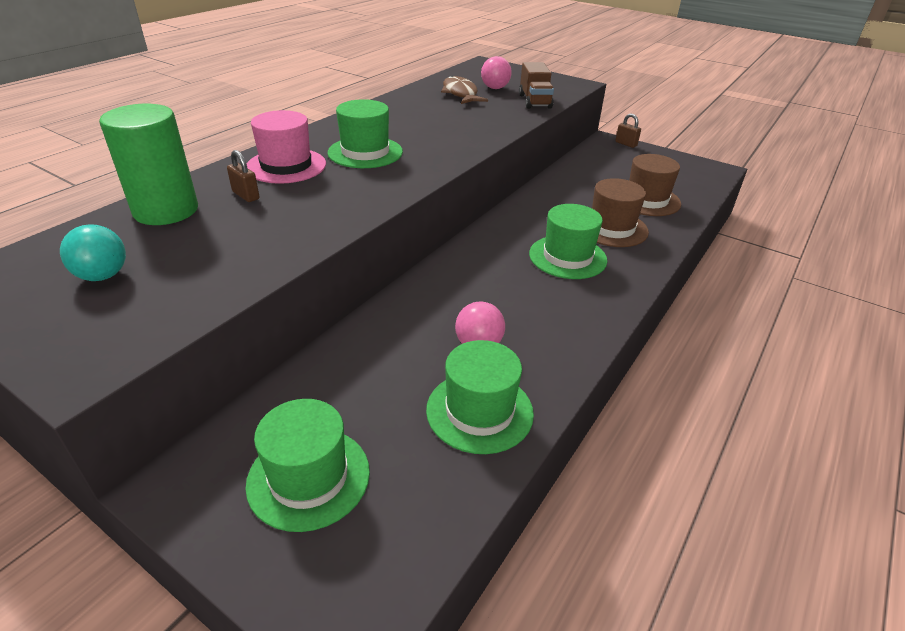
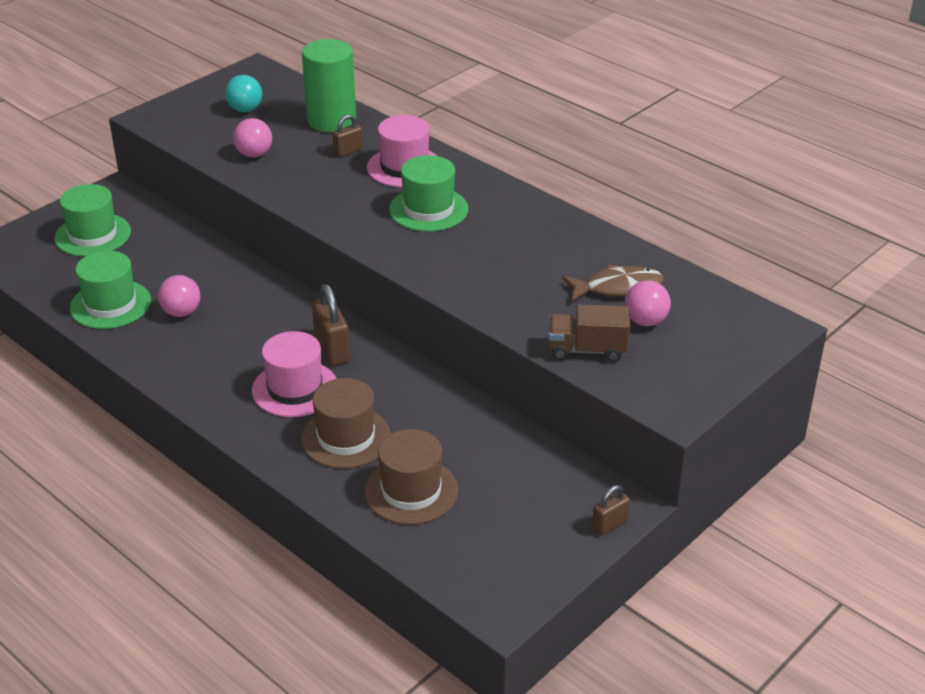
camera: 100 degrees right, 0 degrees up
green hat [529,204,607,279] -> pink hat [252,331,337,417]
none -> pink ball [233,118,272,158]
none -> brown padlock [312,284,350,366]

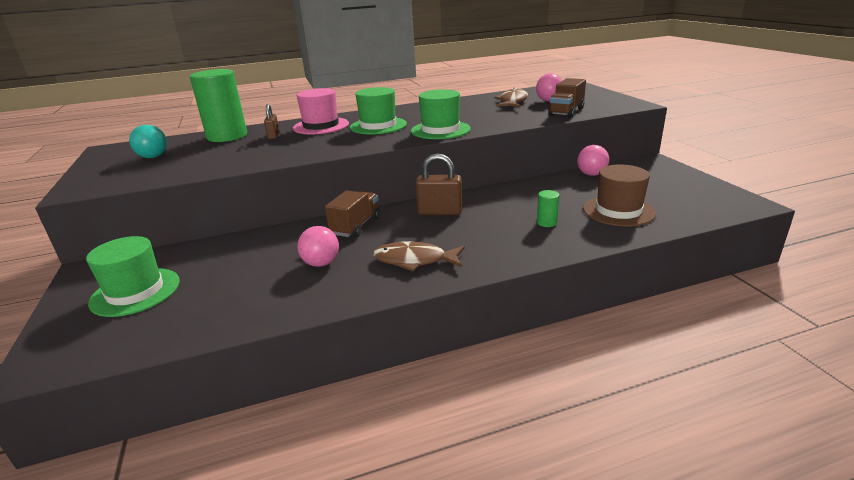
camera: 60 degrees left, 10 degrees down
green hat [70,251,151,329] -> green hat moved to [411,89,471,139]
pink ball [233,118,272,158] -> pink ball moved to [577,145,609,176]
pink hat [252,331,337,417] -> none
brown hat [301,378,391,469] -> green cylinder [537,190,560,227]
brown padlock [592,485,630,535] -> none
none -> brown truck [325,190,380,238]
none -> brown fish [373,241,465,272]

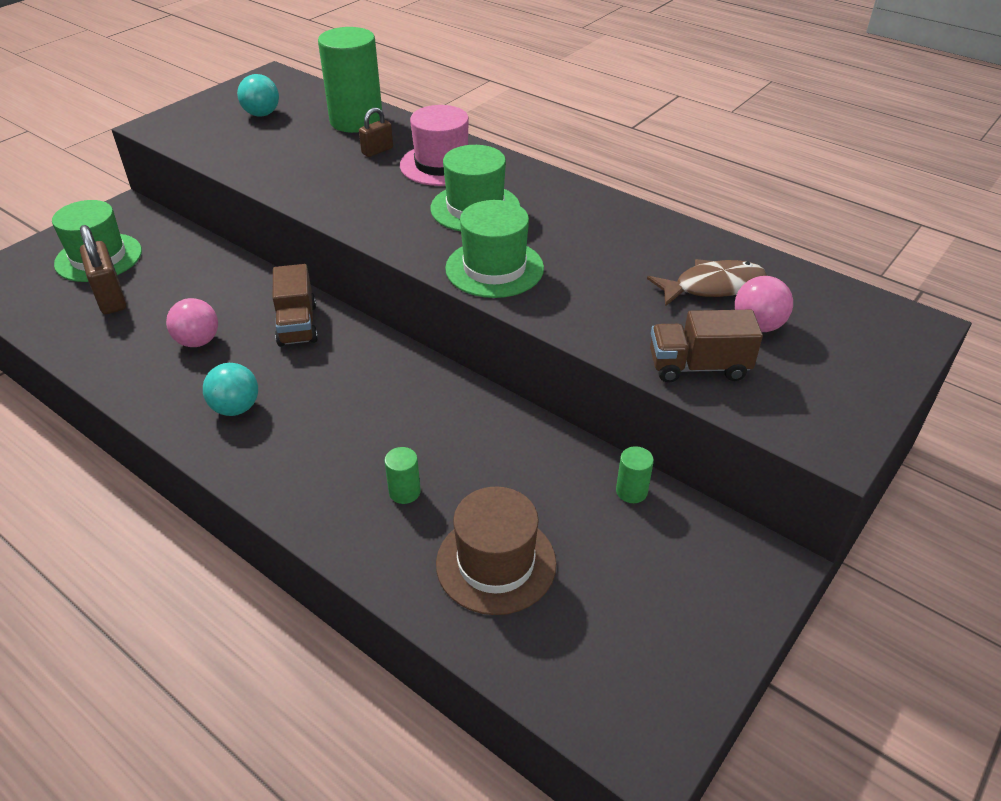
camera: 55 degrees right, 15 degrees up
brown truck [325,190,380,238] -> brown truck turned 90 degrees clockwise [272,264,318,347]
brown fish [373,241,465,272] -> turquoise ball [203,363,258,416]
brown padlock [416,153,462,215] -> brown padlock moved to [80,225,126,314]
pink ball [577,145,609,176] -> green cylinder [616,446,654,503]

